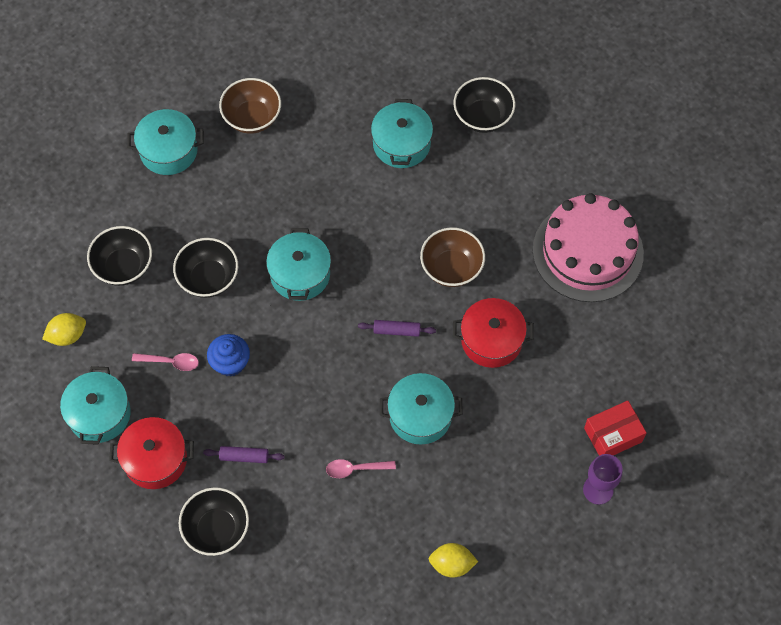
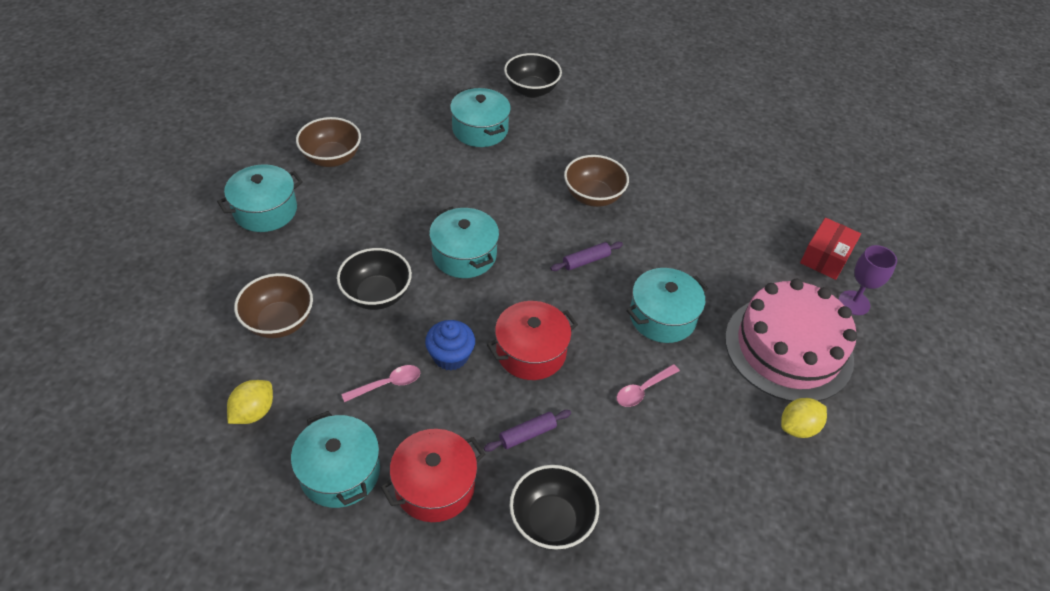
camera: 35 degrees left, 15 degrees down
black bowl [87,226,152,286] -> brown bowl [234,273,313,338]
red pot [453,298,534,368] -> red pot moved to [487,301,578,380]
pink cake [533,193,644,302] -> pink cake moved to [725,279,857,402]

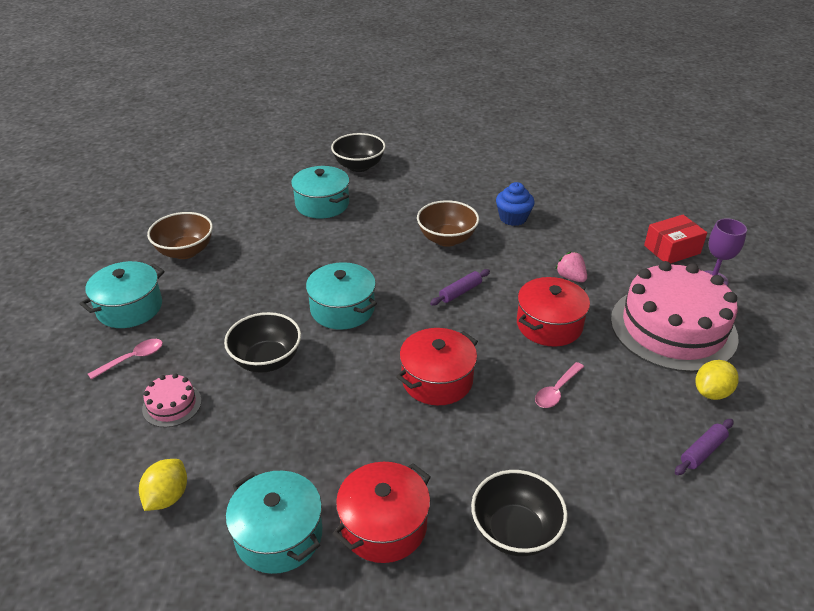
camera: 10 degrees left, 10 degrees down
brown bowl [234,273,313,338] -> pink cake [142,373,202,427]
pink spoon [341,365,420,402] -> pink spoon moved to [88,339,163,380]
blue cupcake [425,320,475,370] -> blue cupcake moved to [496,182,535,226]
purple rolling pin [484,410,571,452] -> purple rolling pin moved to [675,419,734,475]
turquoise pot [626,268,708,343] -> red pot [517,277,590,347]
red box [800,218,861,280] -> red box turned 45 degrees clockwise [644,215,707,264]
none -> pink strawberry [555,252,587,282]

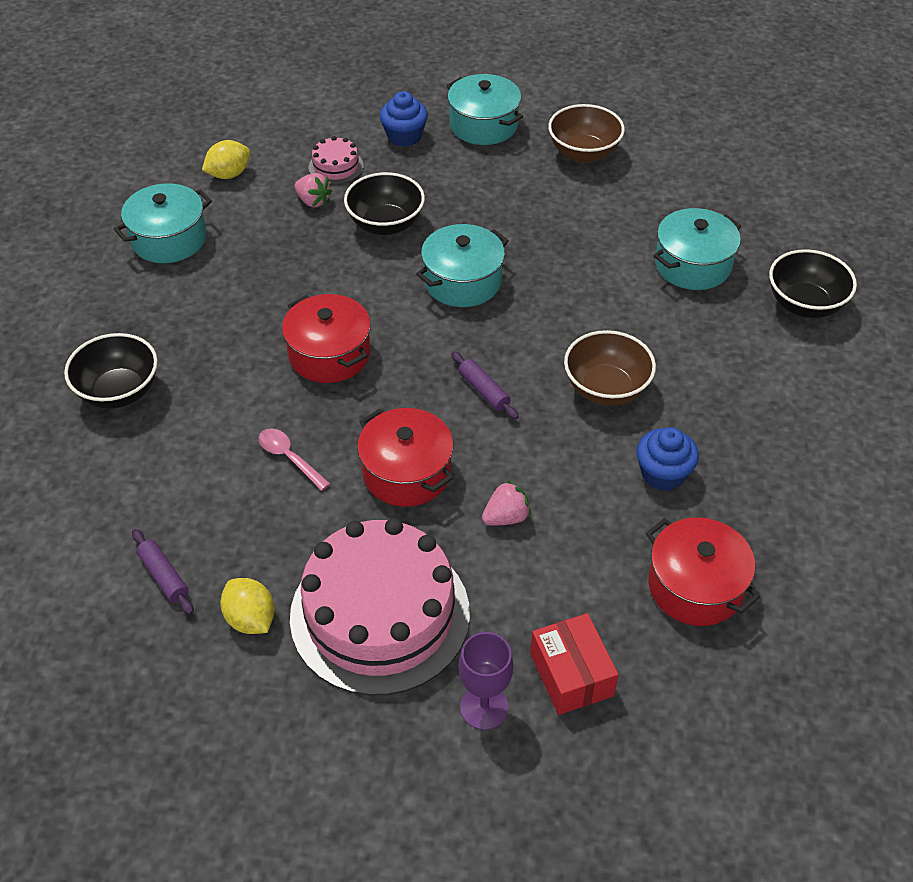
camera: 95 degrees right, 10 degrees up
pink spoon [88,339,163,380] -> blue cupcake [380,91,428,147]
yellow lemon [139,459,187,511] -> yellow lemon turned 60 degrees counterclockwise [202,140,250,179]
red pot [333,462,431,563] -> red pot moved to [646,517,760,626]
none -> pink strawberry [295,173,332,207]

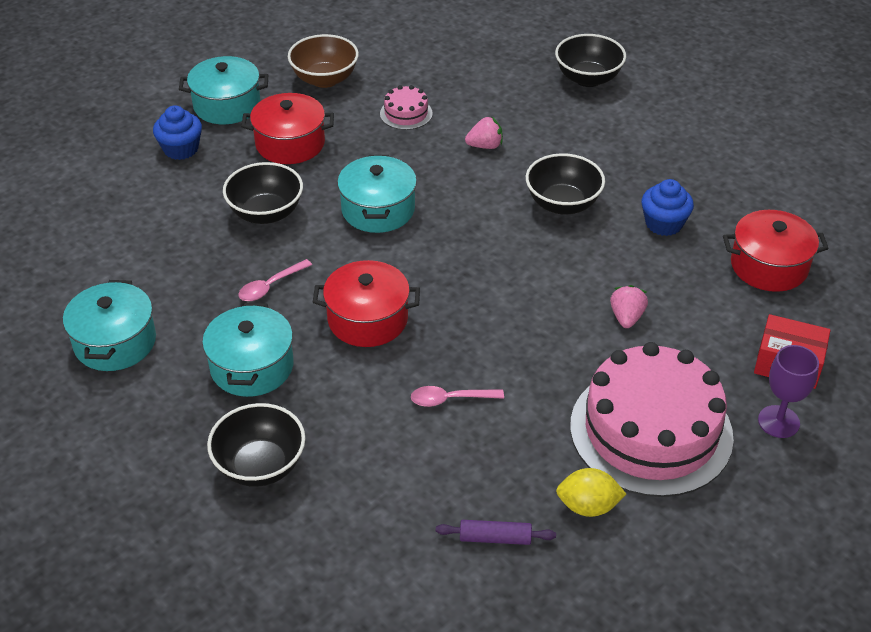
camera: 50 degrees left, 5 degrees down
yellow lemon [202,140,250,179] -> none
pink strawberry [295,173,332,207] -> pink strawberry moved to [465,116,503,149]
pink cake [308,136,364,185] -> pink cake moved to [380,85,433,130]
red pot [357,408,454,507] -> red pot moved to [241,93,334,164]
purple rolling pin [451,351,519,419] -> none
brown bowl [564,330,656,406] -> black bowl [526,153,605,215]
turquoise pot [653,208,741,290] -> turquoise pot moved to [202,303,294,397]
none -> pink spoon [238,259,312,301]

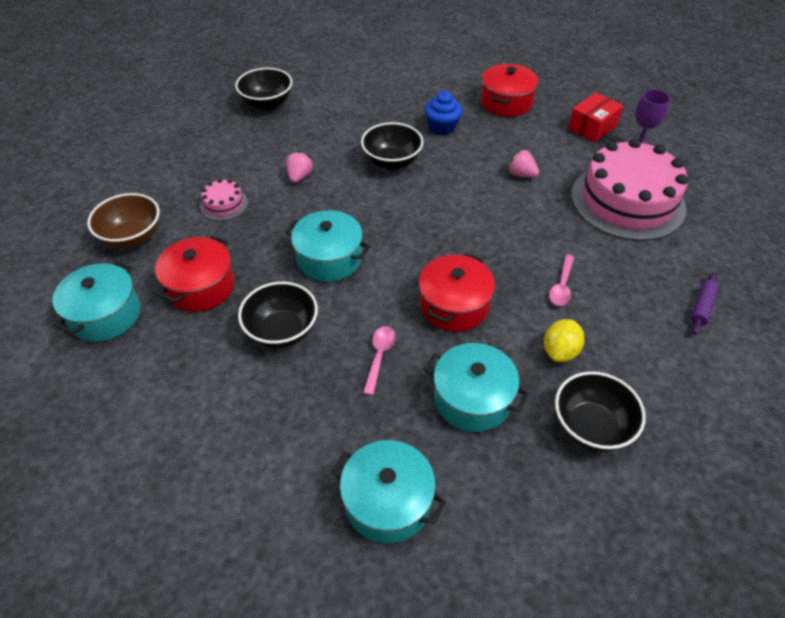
camera: 65 degrees left, 5 degrees up
blue cupcake [153,105,202,160] -> none
pink spoon [238,259,312,301] -> pink spoon turned 150 degrees counterclockwise [363,326,396,395]
yellow lemon [556,468,626,517] -> yellow lemon moved to [544,319,584,362]

